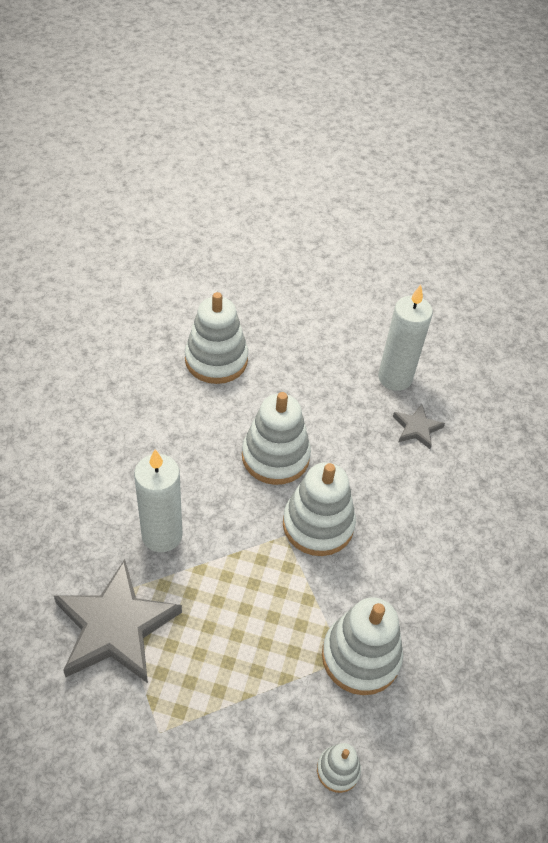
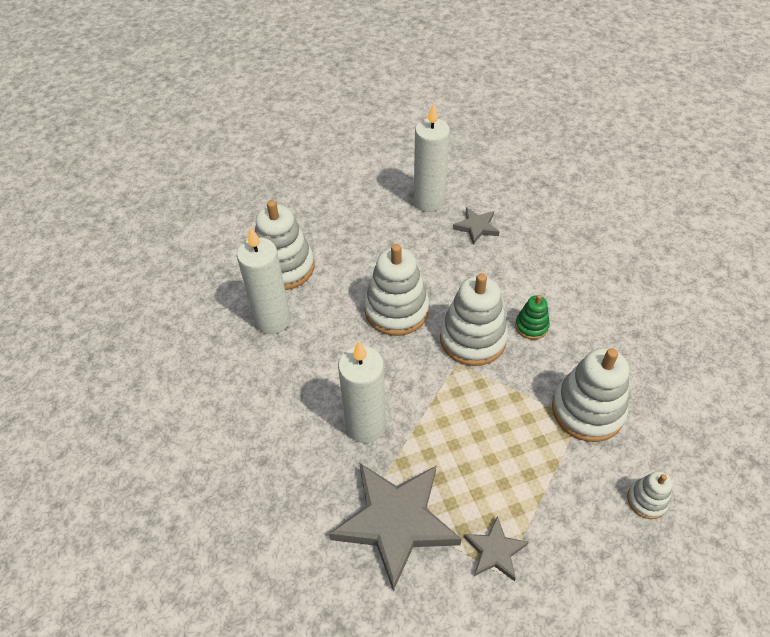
camera: 30 degrees left, 0 degrees up
none -> white candle [237,227,291,334]
none -> grey star [464,516,529,582]
none -> green stacking toy [515,295,550,339]

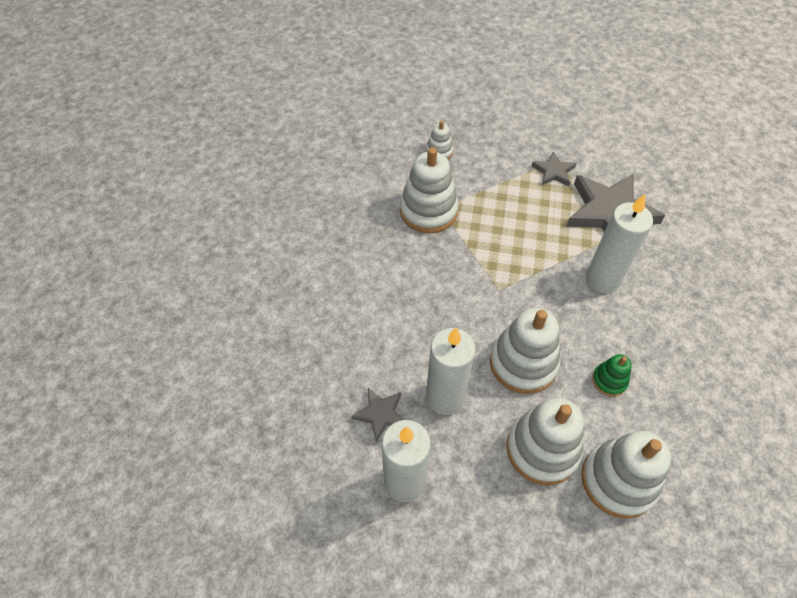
camera: 150 degrees left, 5 degrees up
white candle [237,227,291,334] -> white candle moved to [426,328,476,415]
white stacking toy [440,273,508,366] -> white stacking toy moved to [506,398,584,485]
green stacking toy [515,295,550,339] -> green stacking toy moved to [592,354,632,397]

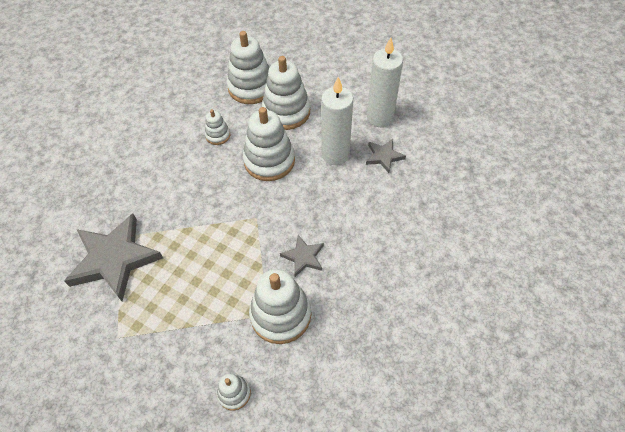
camera: 160 degrees left, 0 degrees up
grey star [532,151,577,186] -> grey star moved to [280,235,324,277]
white candle [586,194,653,293] -> none
green stacking toy [592,354,632,397] -> white stacking toy [205,109,230,145]

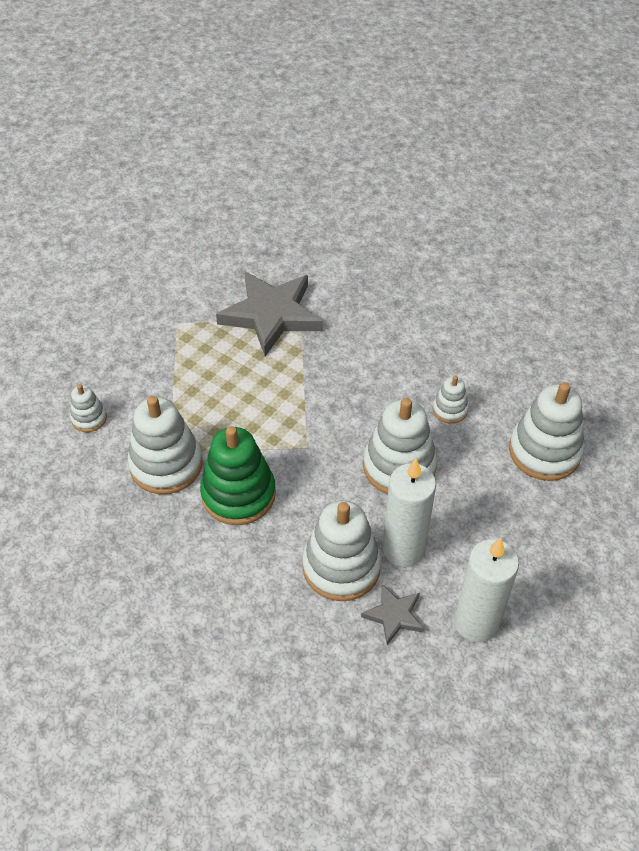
camera: 95 degrees right, 5 degrees down
white stacking toy [261,56,310,130] -> white stacking toy moved to [302,500,381,601]
grey star [280,235,324,277] -> green stacking toy [200,426,276,525]

